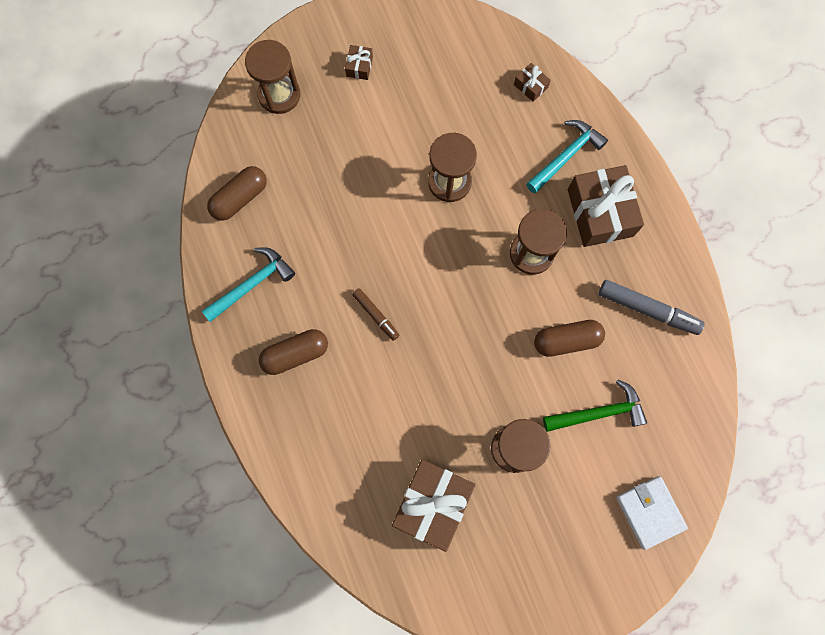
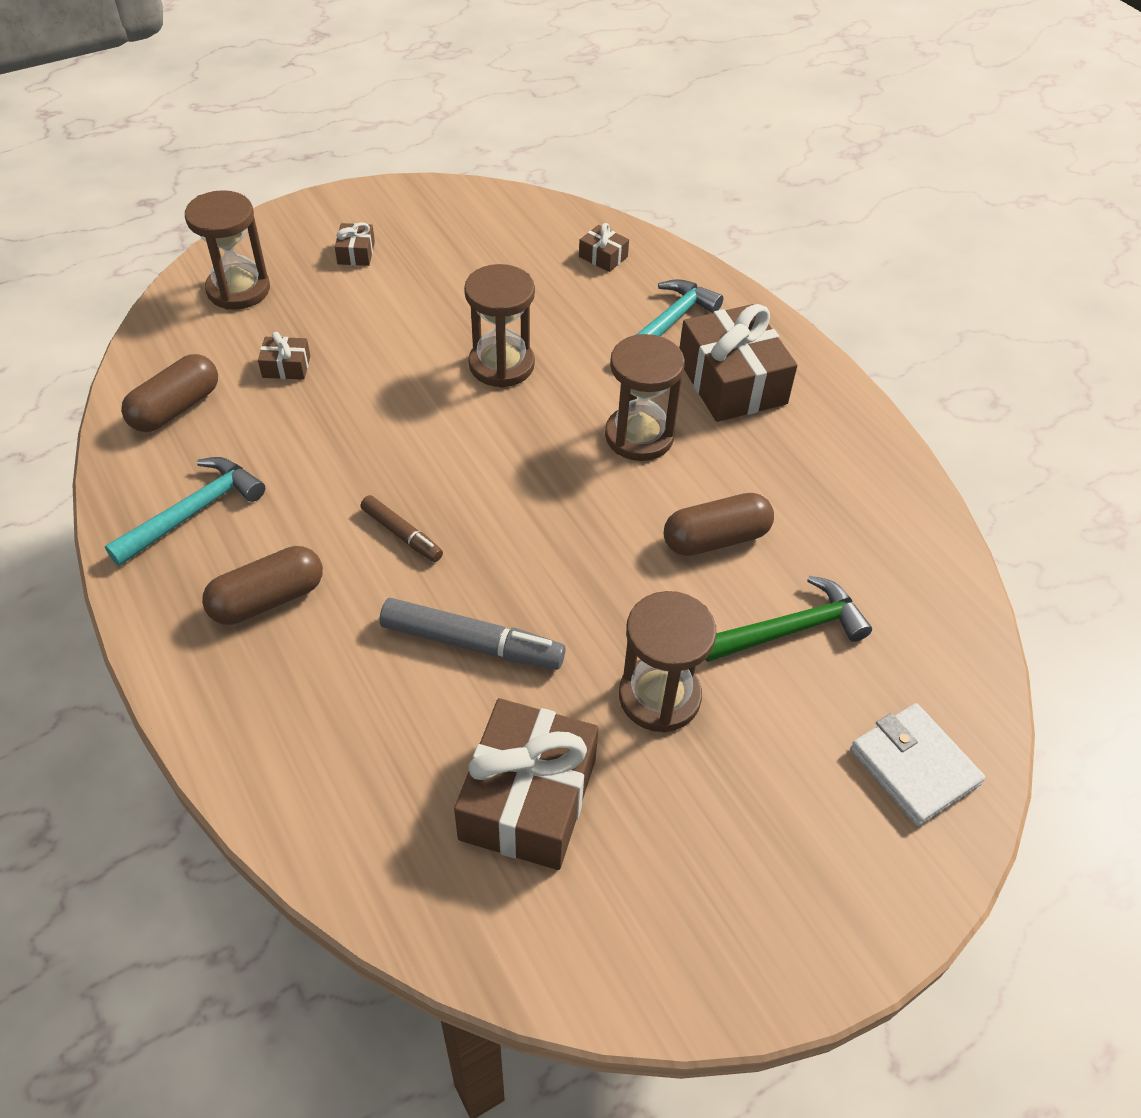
camera: 10 degrees left, 25 degrees down
grey marker [599,280,705,335] -> grey marker moved to [380,598,566,670]
none -> brown gift [258,332,310,380]

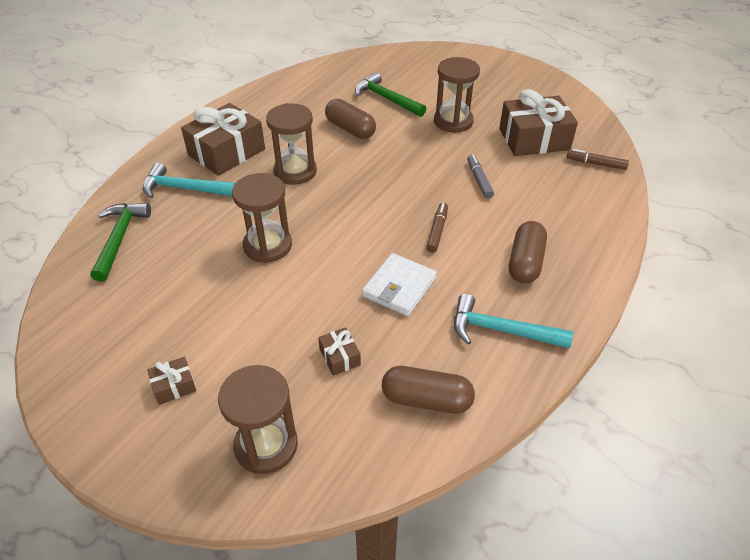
camera: 115 degrees left, 5 degrees down
brown capsule [202,546,323,625] -> brown capsule turned 75 degrees clockwise [509,221,547,283]
grey marker [380,598,566,670] -> grey marker [467,155,494,199], size x0.60
brown gift [579,223,629,272] -> green hammer [90,203,151,282]
white wallet [850,703,985,826] -> white wallet moved to [362,253,437,316]
none -> brown marker [567,149,629,170]

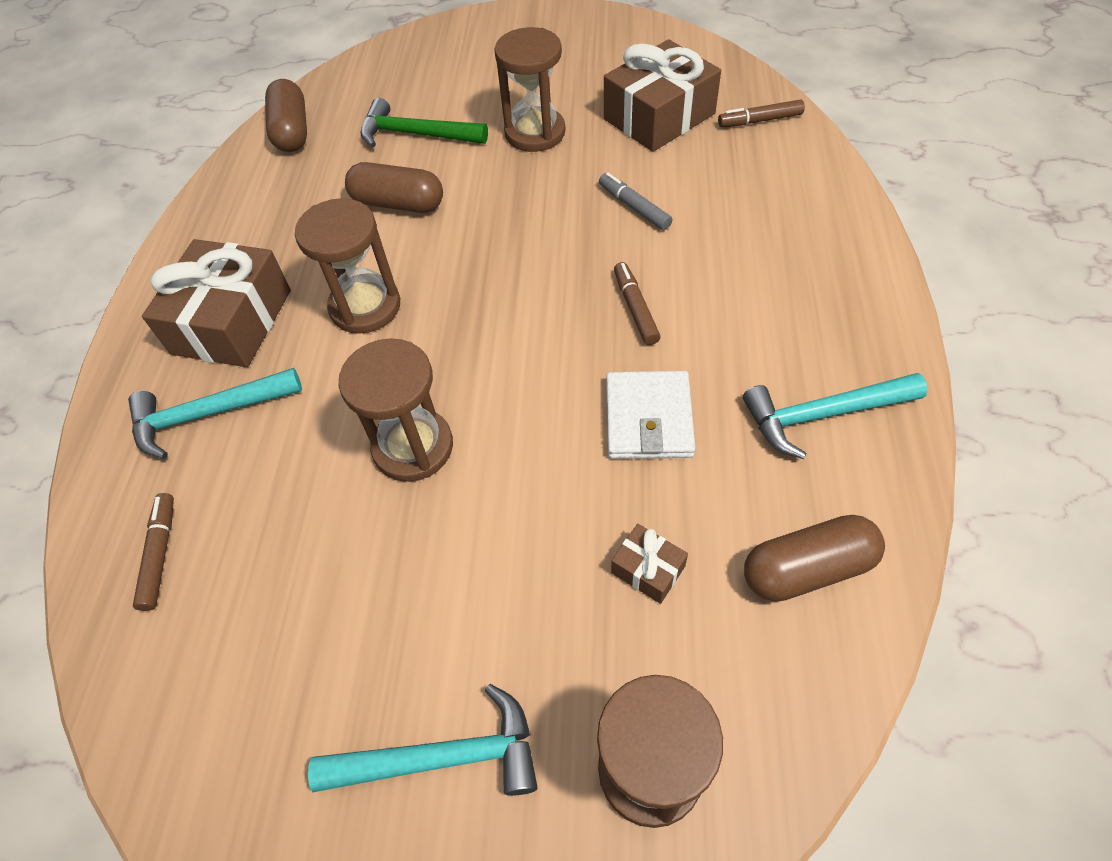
camera: 25 degrees left, 10 degrees up
green hammer [90,203,151,282] -> brown marker [133,493,174,611]
brown gift [147,357,196,405] -> turquoise hammer [308,684,538,796]
brown capsule [509,221,547,283] -> brown capsule moved to [265,79,307,152]

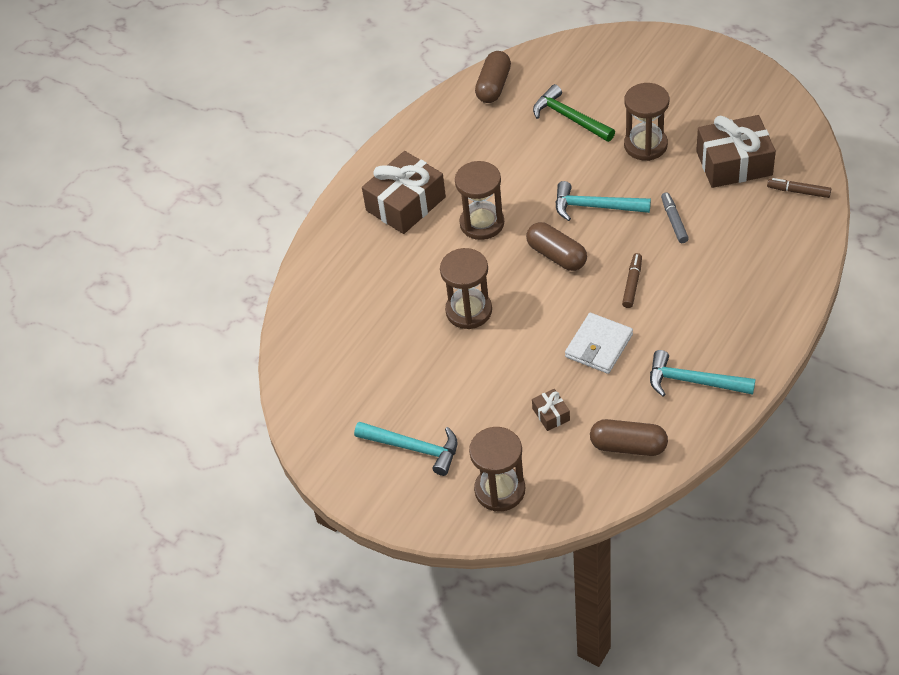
camera: 30 degrees right, 5 degrees down
turquoise hammer [128,368,302,459] -> turquoise hammer moved to [555,181,651,221]
brown marker [133,493,174,611] -> none
brown capsule [345,162,443,213] -> brown capsule moved to [526,222,587,271]

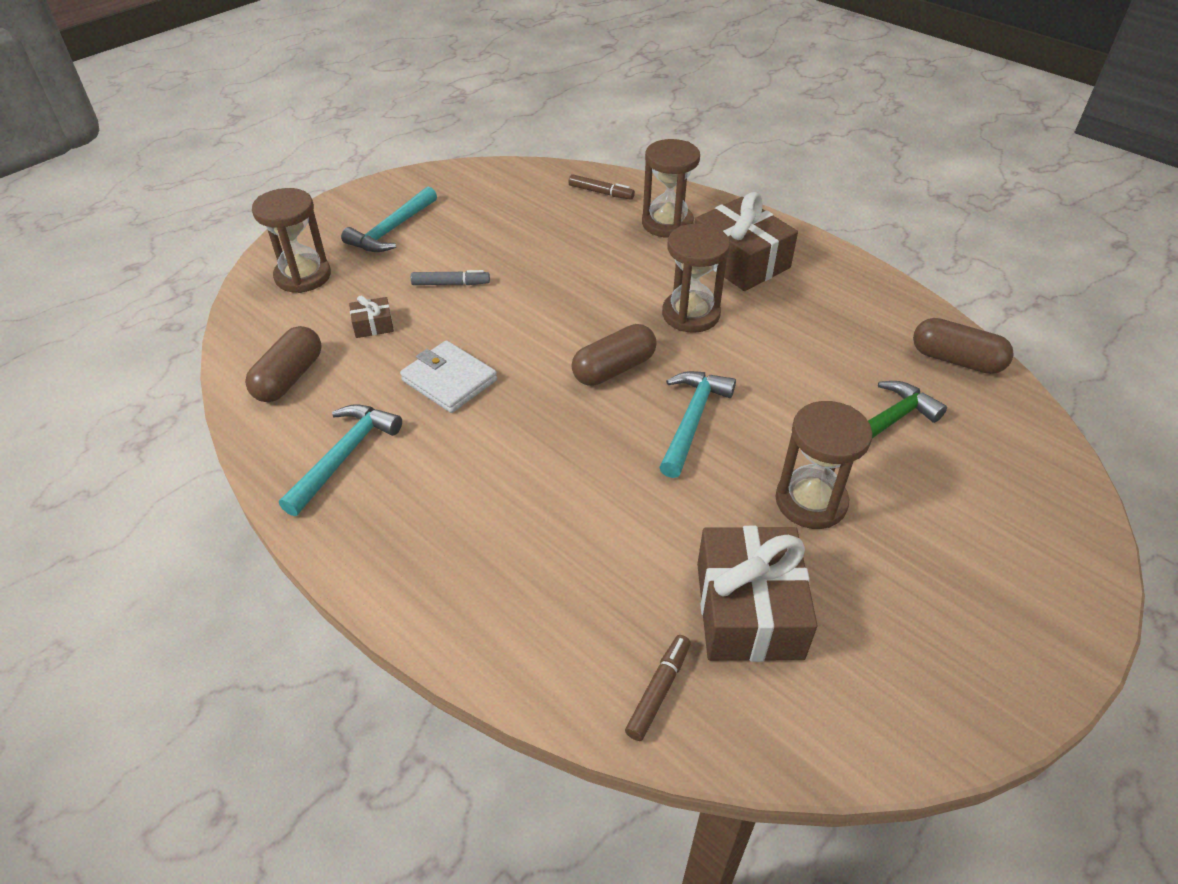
camera: 95 degrees right, 5 degrees down
brown hourglass [440,248,492,329] -> brown hourglass moved to [642,139,700,238]
brown marker [622,253,642,308] -> brown marker moved to [568,174,635,200]
grey marker [661,192,689,243] -> grey marker moved to [411,270,490,285]

